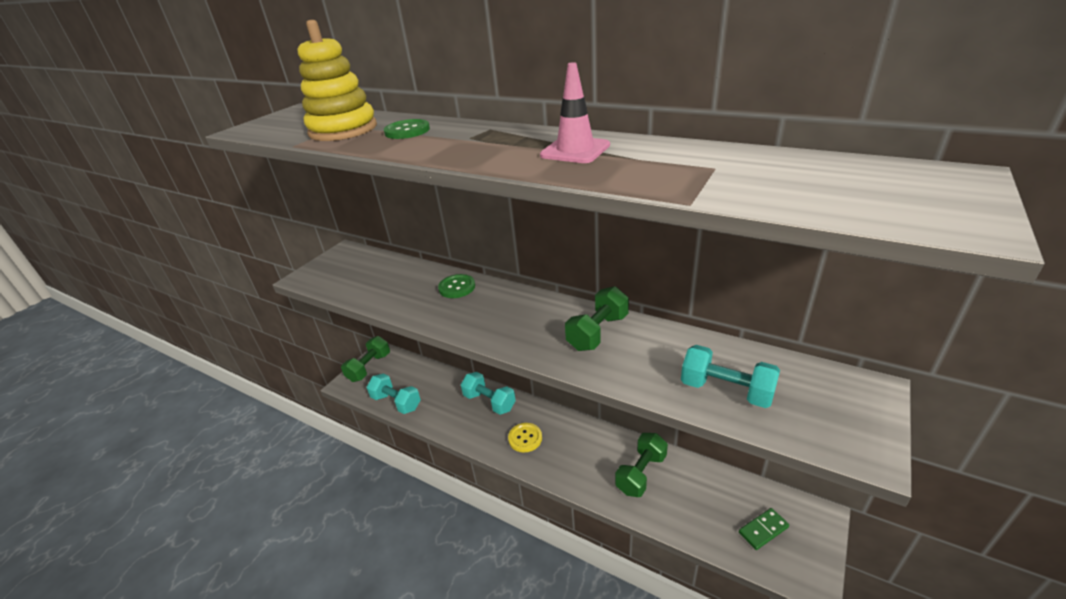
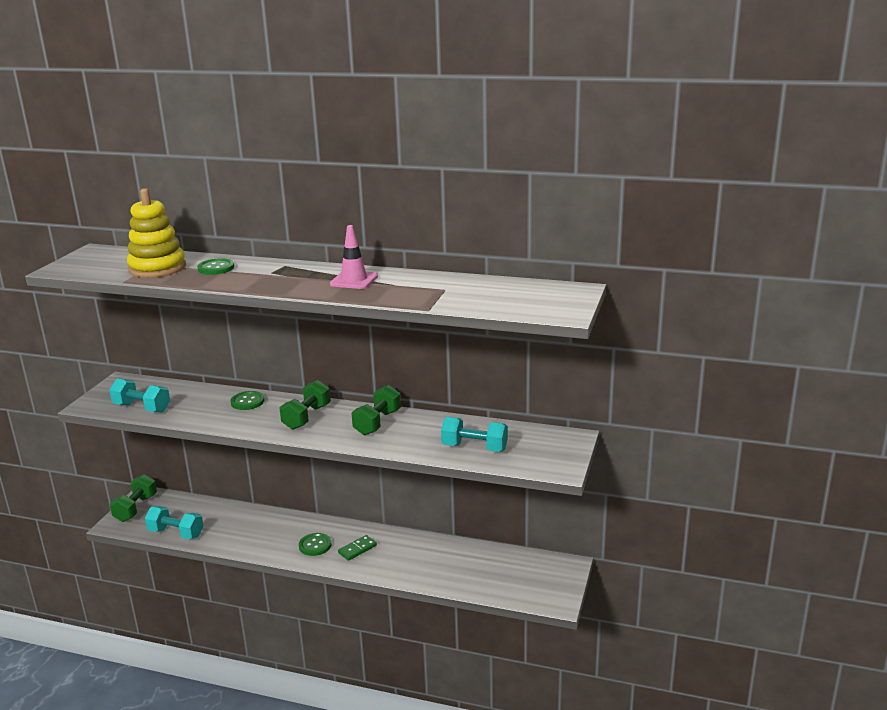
camera: 15 degrees left, 10 degrees down
turquoise dumbbell [461,372,516,415] -> turquoise dumbbell moved to [109,378,170,413]
yellow button [508,423,542,453] -> green button [299,533,331,556]
green dumbbell [615,433,668,497] -> green dumbbell moved to [279,380,331,430]
green domino [739,508,789,550] -> green domino moved to [338,535,377,561]

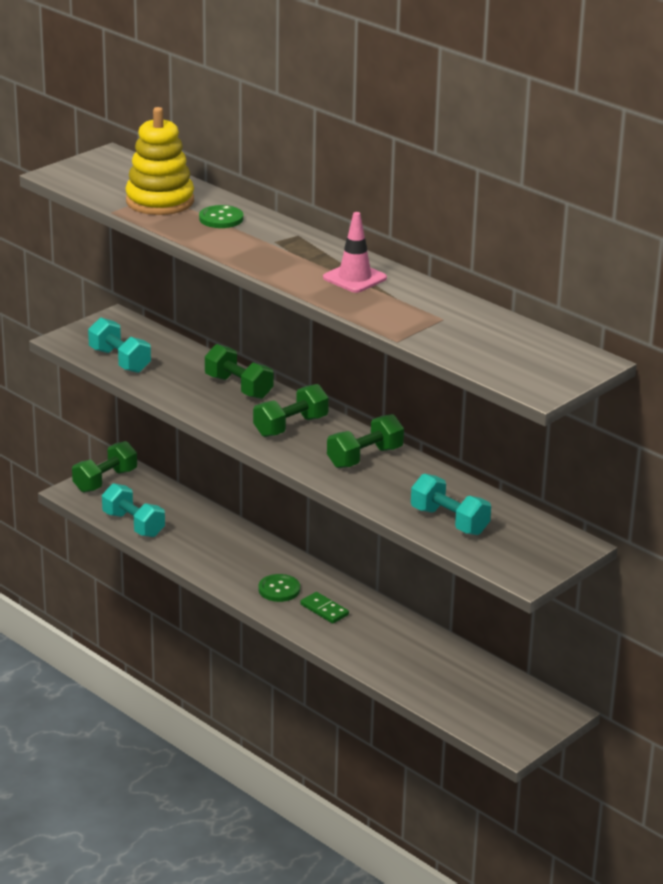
camera: 25 degrees right, 5 degrees up
green button [230,391,264,410] -> green dumbbell [205,344,274,399]
green domino [338,535,377,561] -> green domino turned 60 degrees clockwise [300,592,349,623]

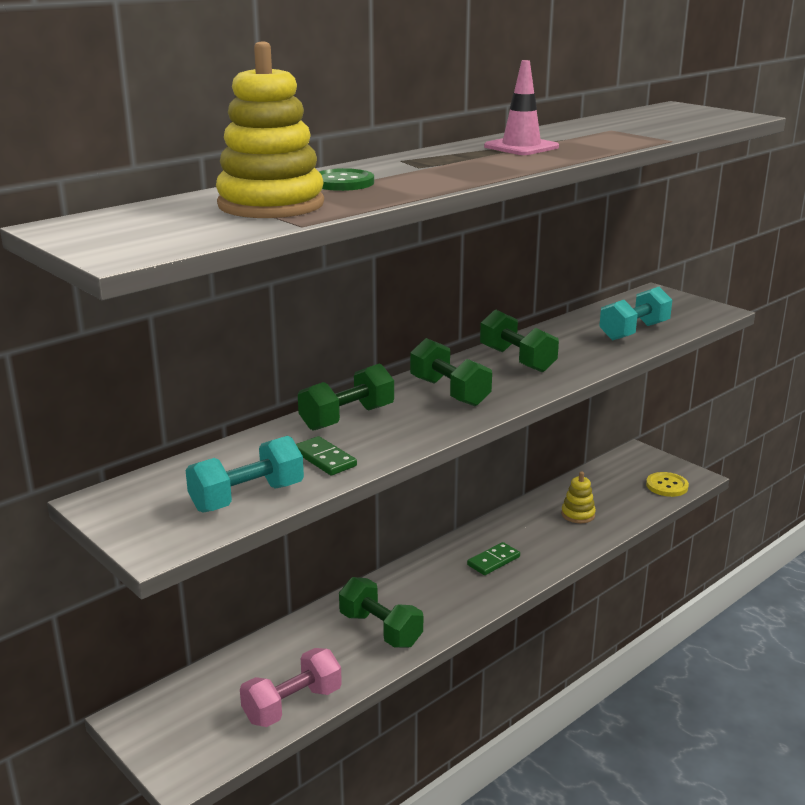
camera: 85 degrees left, 5 degrees down
green dumbbell [72,441,137,493] -> green dumbbell moved to [339,577,423,648]
turquoise dumbbell [102,483,165,537] -> pink dumbbell [240,648,342,727]
green button [258,574,300,602] -> none
none -> green domino [296,436,357,475]
none -> yellow stacking toy [561,472,596,523]
none -> yellow button [646,472,689,497]

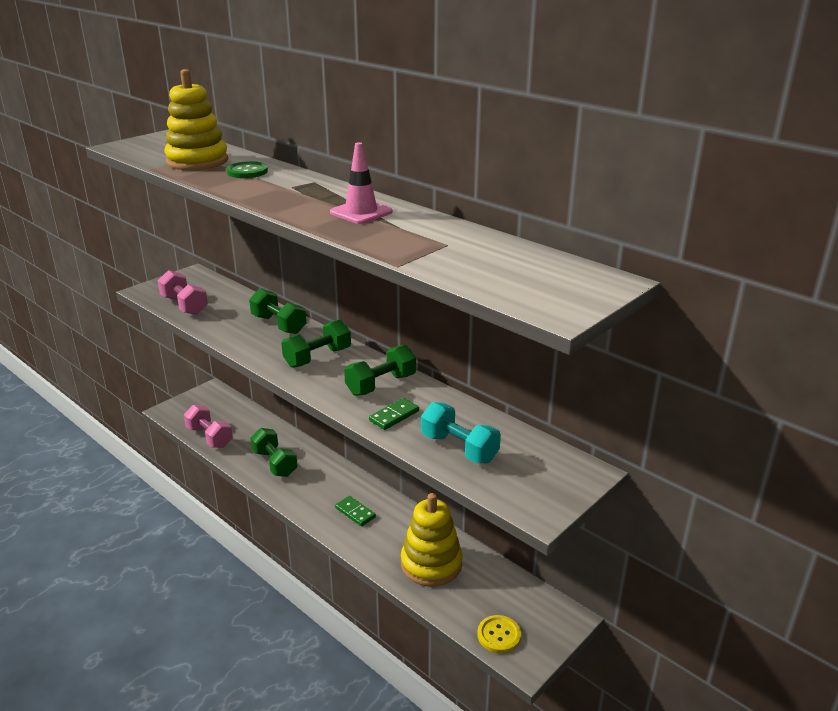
camera: 85 degrees right, 5 degrees up
turquoise dumbbell [185,436,304,512] -> pink dumbbell [158,270,208,315]
green domino [296,436,357,475] -> green domino moved to [369,398,419,430]
green dumbbell [339,577,423,648] -> green dumbbell turned 75 degrees counterclockwise [250,428,298,477]
yellow stacking toy [561,472,596,523] -> yellow stacking toy [401,493,463,587], size x2.01

